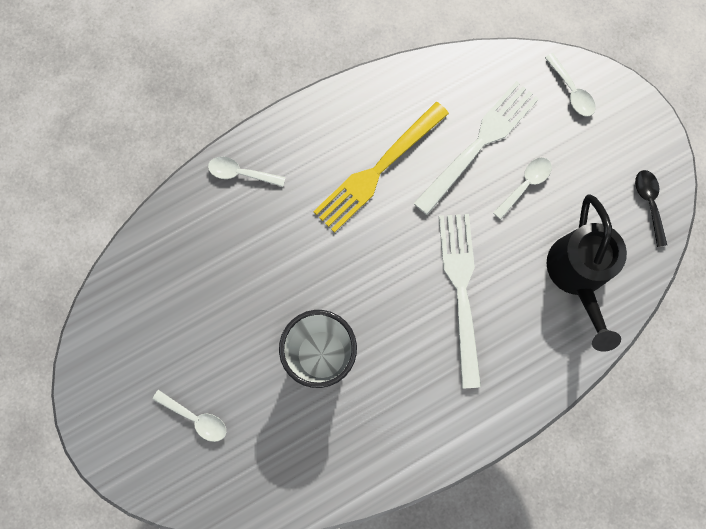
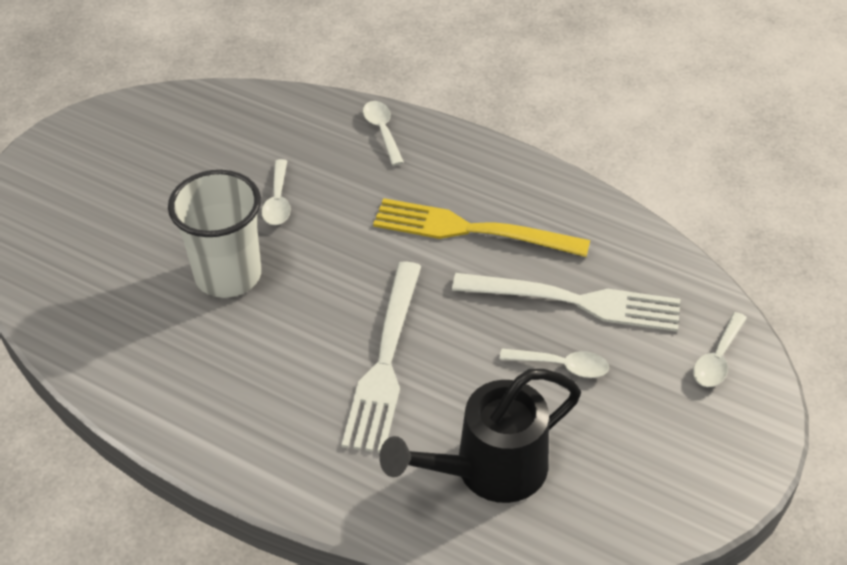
camera: 60 degrees right, 30 degrees down
white spoon [152,390,226,442] -> white spoon moved to [262,159,291,225]
white fork [439,214,481,389] -> white fork turned 135 degrees clockwise [341,261,421,453]
black spoon [635,170,667,247] -> none

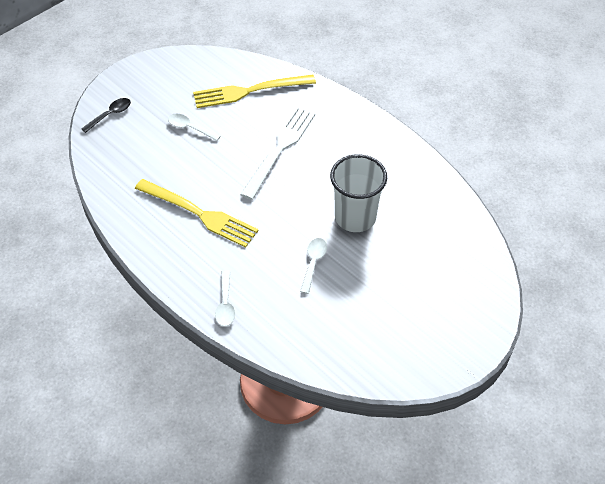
camera: 165 degrees left, 5 degrees up
black watering can [379,369,581,503] -> yellow fork [193,74,316,108]
white fork [452,273,680,332] -> none
white spoon [693,312,747,387] -> black spoon [82,98,131,133]

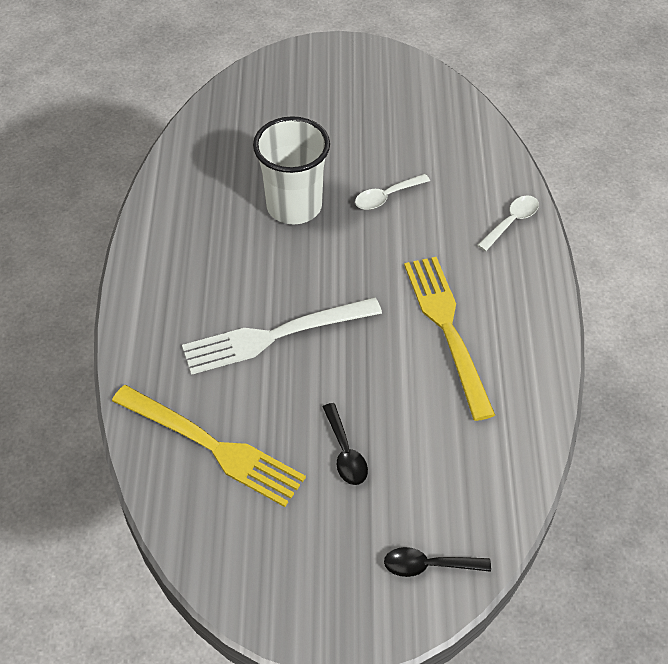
camera: 135 degrees left, 0 degrees up
white spoon [168,114,221,141] -> black spoon [323,403,368,485]

